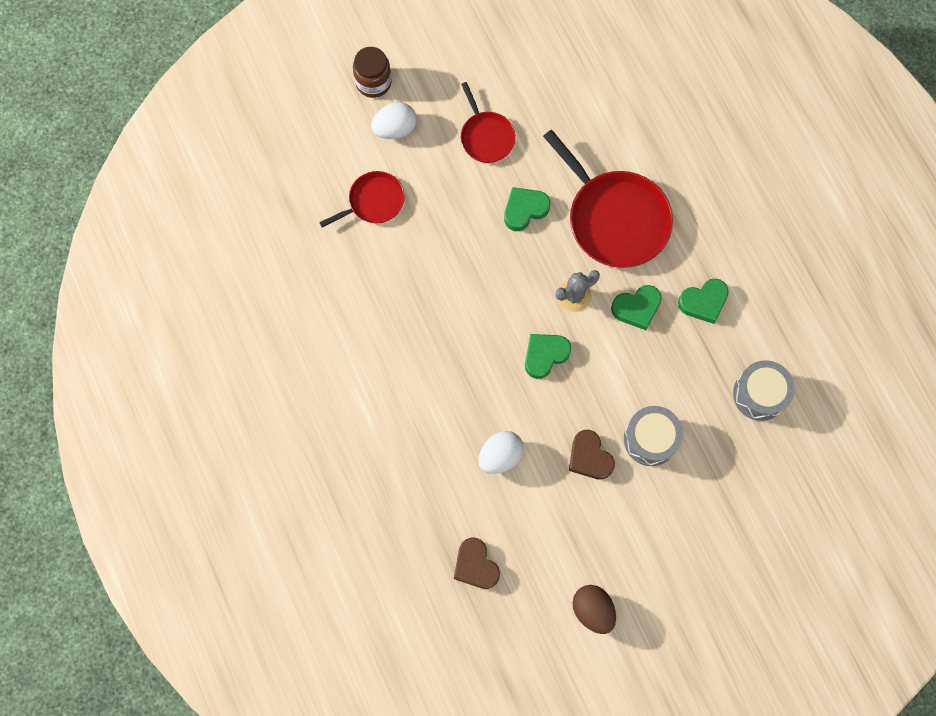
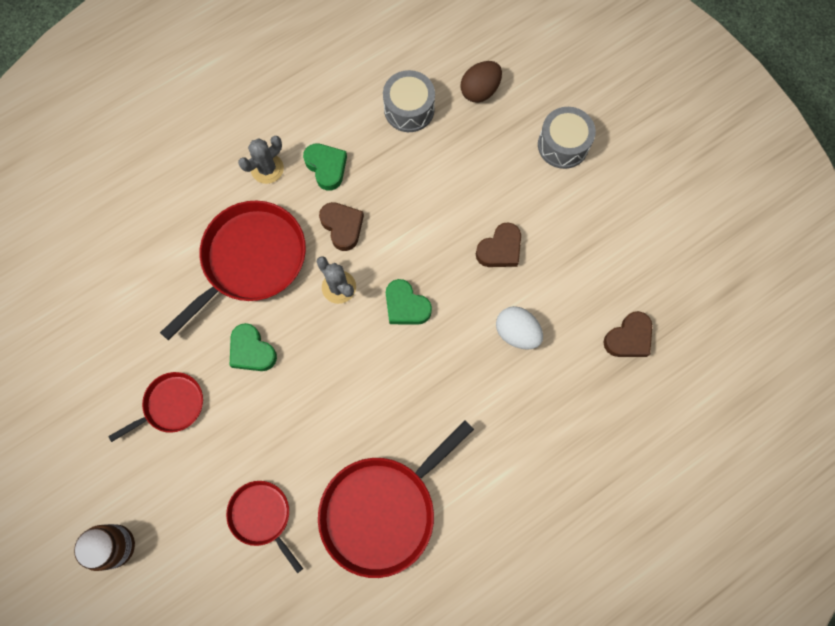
camera: 100 degrees left, 0 degrees up
white egg [371,102,417,139] -> none
brown egg [573,585,616,634] -> brown egg moved to [461,61,502,103]
green heart [611,285,662,330] -> brown heart [319,202,364,251]
grey drum [624,406,683,466] -> grey drum moved to [538,107,596,169]
none -> grey cactus [238,136,284,184]
none -> red pan [318,420,474,578]

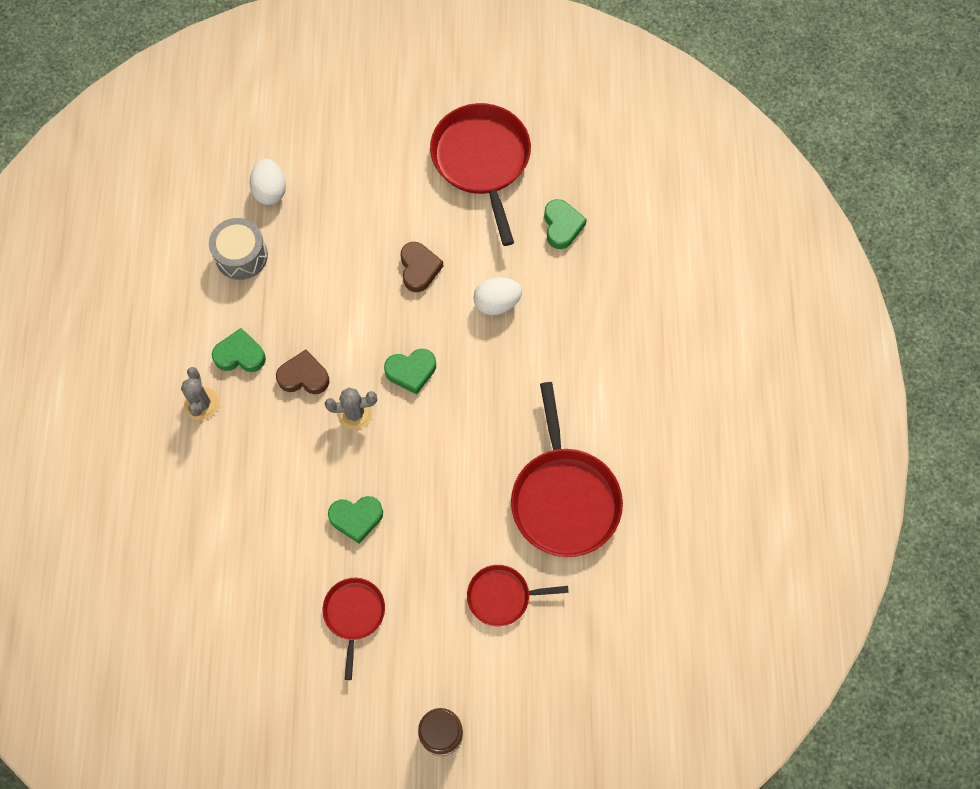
camera: 55 degrees left, 5 degrees down
red pan [160,200,306,341] -> red pan moved to [430,103,531,246]
brown egg [461,61,502,103] -> white egg [249,159,286,205]
grey drum [538,107,596,169] -> none
brown heart [603,311,652,357] -> green heart [544,199,587,249]

